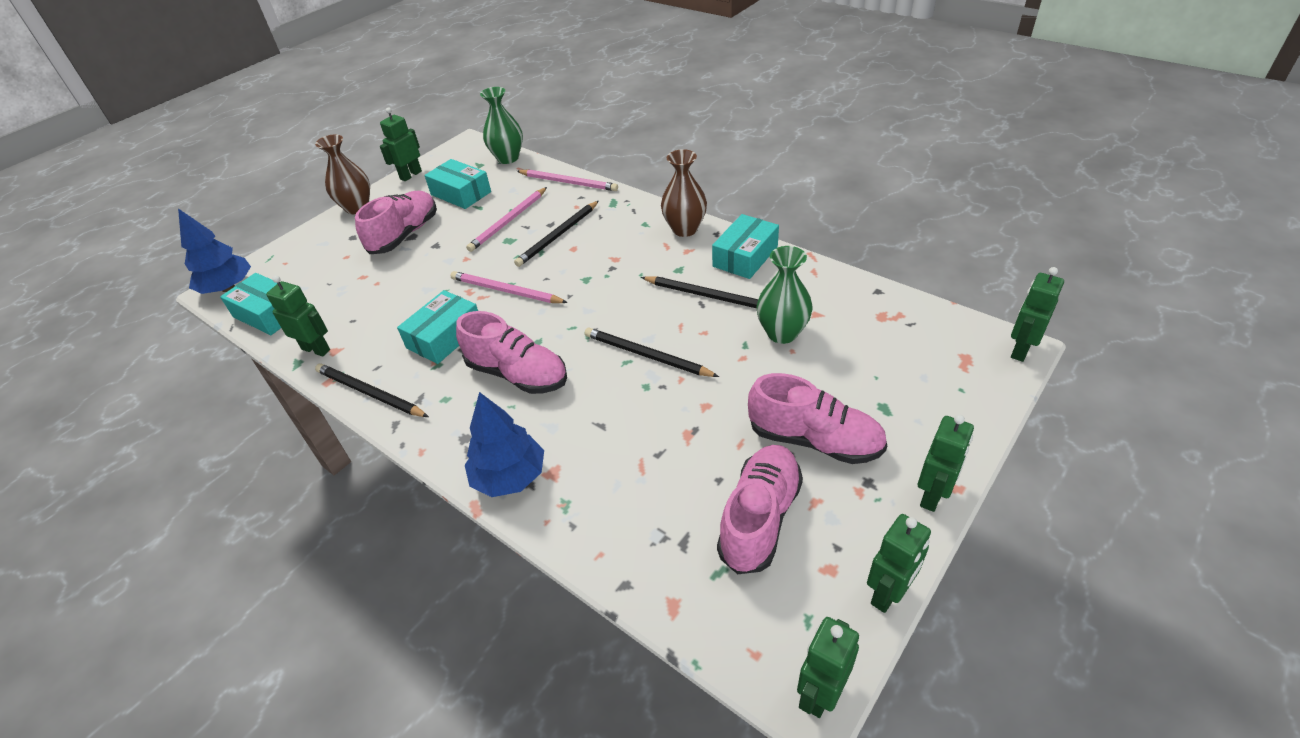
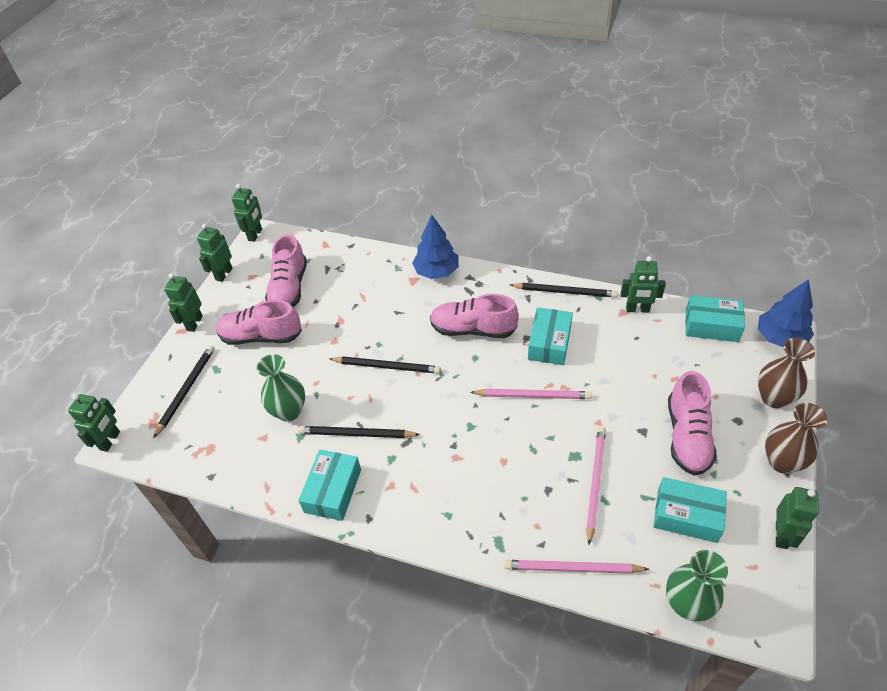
camera: 160 degrees right, 5 degrees up
black pencil [514,201,599,267] -> black pencil moved to [153,345,215,439]
brown vase [661,149,707,237] -> brown vase moved to [758,338,815,408]

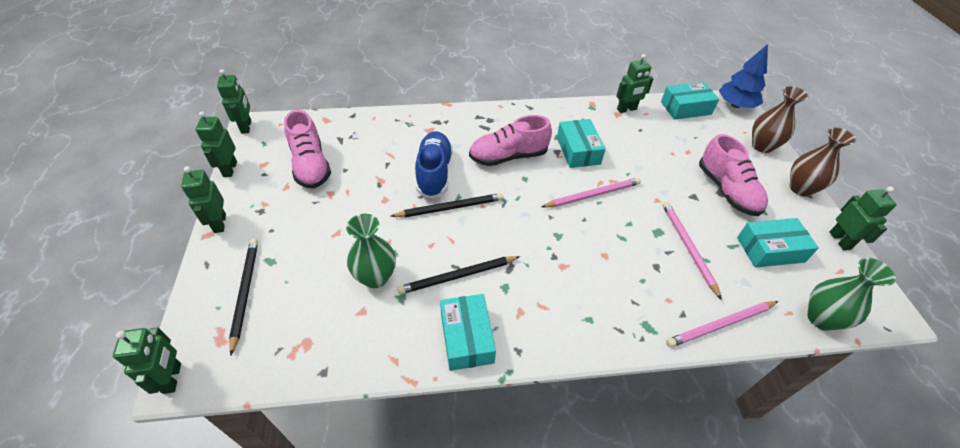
camera: 30 degrees left, 0 degrees up
pink shoe [216,300,302,345] -> none
blue tree [412,214,459,279] -> none
black pencil [510,283,618,298] -> none
none -> blue shoe [415,131,453,198]

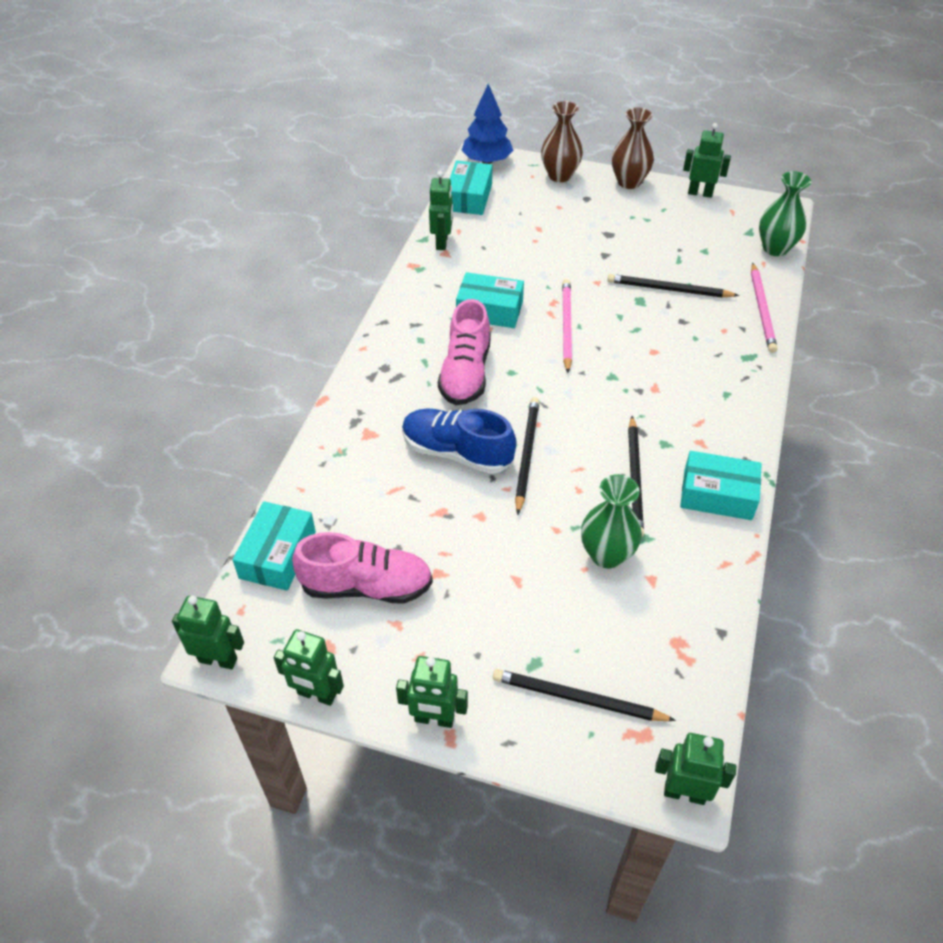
camera: 65 degrees left, 0 degrees up
pink pencil [662,201,722,300] -> black pencil [607,274,739,297]
pink shoe [699,134,768,216] -> none
turquoise box [737,218,819,268] -> turquoise box moved to [233,501,316,591]

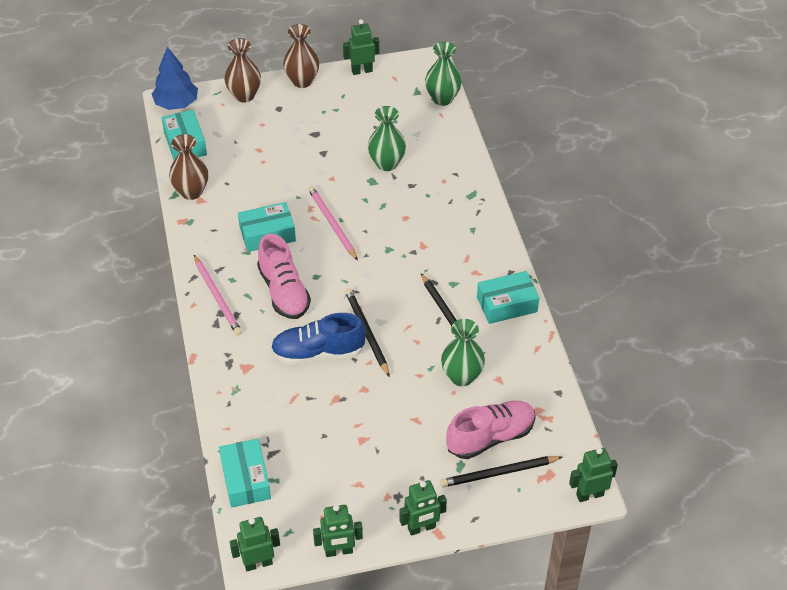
camera: 30 degrees left, 0 degrees up
pink shoe [292,532,433,604] -> pink shoe moved to [446,401,536,459]
green robot [429,171,453,250] -> brown vase [169,134,208,200]
black pencil [607,274,739,297] -> green vase [368,106,406,171]
pink pencil [751,263,777,353] -> pink pencil moved to [194,255,242,335]

